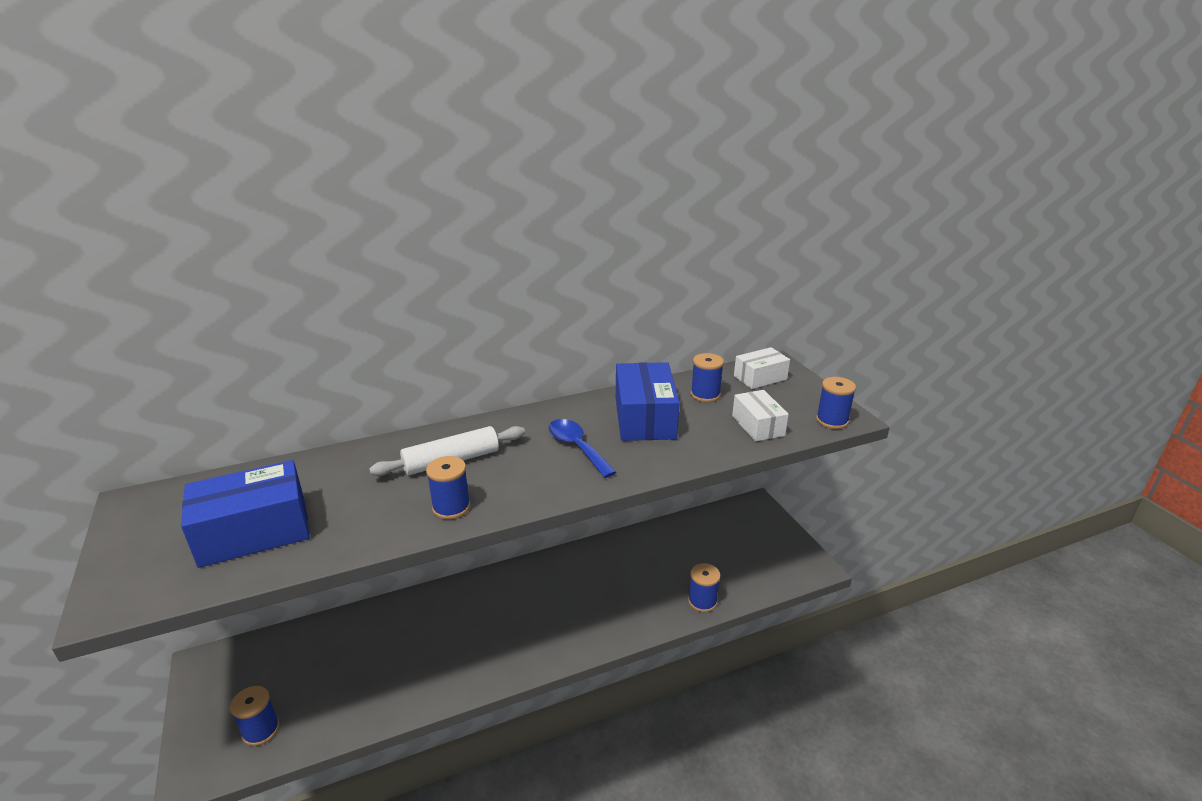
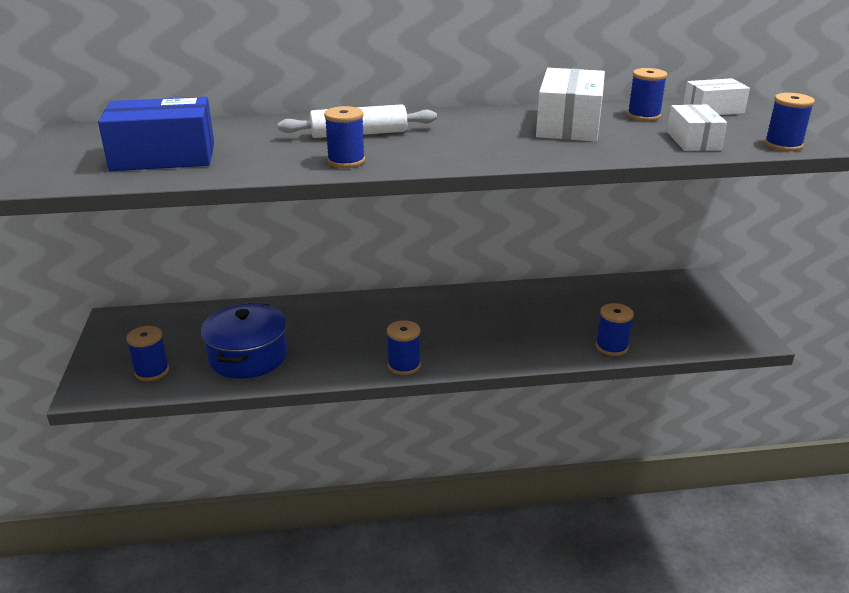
camera: 15 degrees right, 0 degrees up
blue spoon [549,419,616,478] -> none
blue box [616,362,680,441] -> white box [536,68,605,142]
none -> blue pot [201,303,287,379]
none -> blue spool [387,320,421,375]

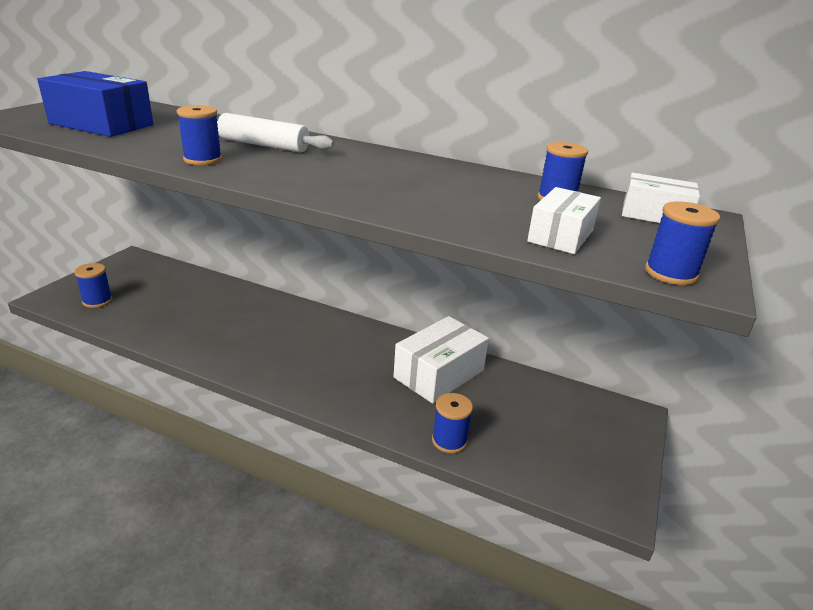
camera: 30 degrees right, 0 degrees up
blue pot [201,303,287,379] -> none
blue spool [387,320,421,375] -> none
white box [536,68,605,142] -> white box moved to [393,316,489,404]

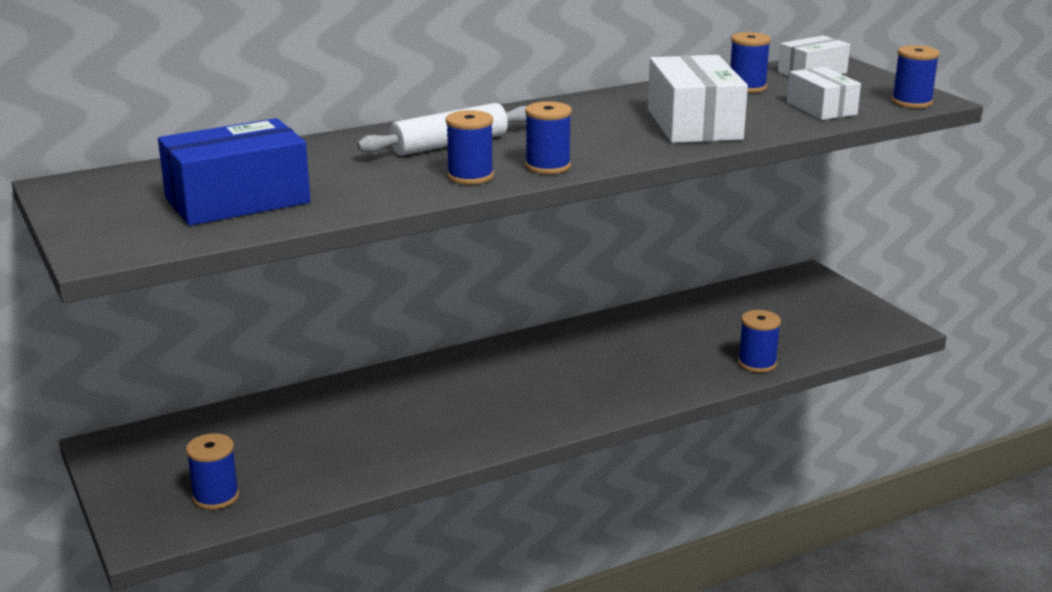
camera: 50 degrees left, 5 degrees down
white box [393,316,489,404] -> white box moved to [648,55,748,143]
none -> blue spool [525,101,572,174]

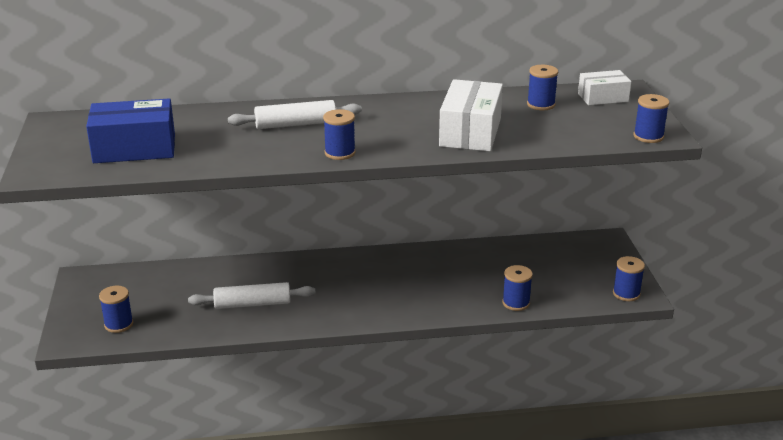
camera: 20 degrees right, 5 degrees up
blue spool [446,110,494,185] -> blue spool moved to [613,256,645,301]
white box [787,67,861,120] -> none
none -> white rolling pin [188,282,316,309]

